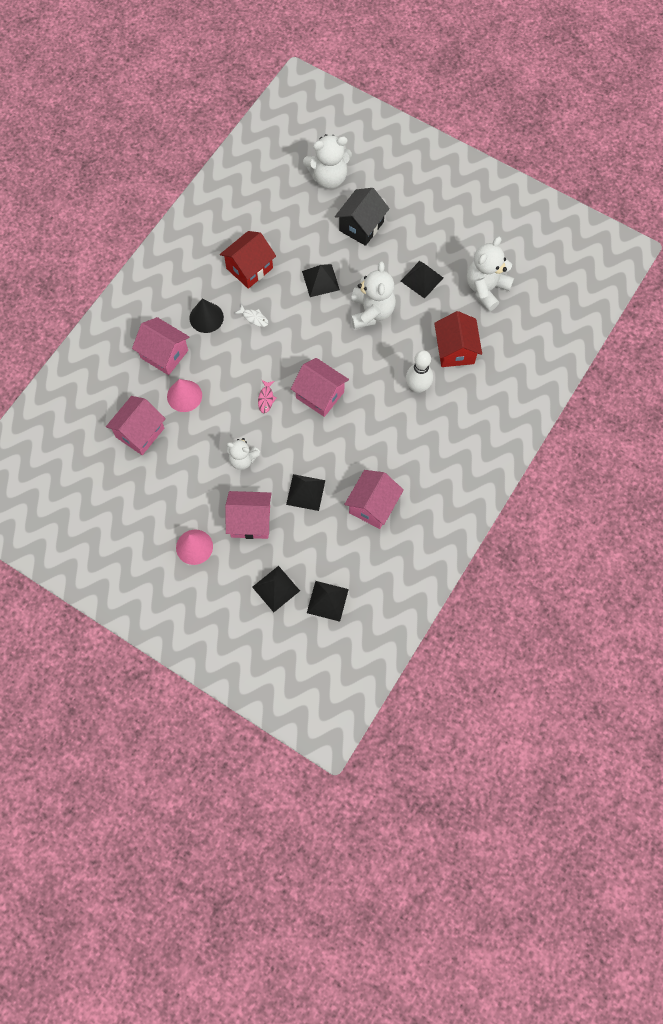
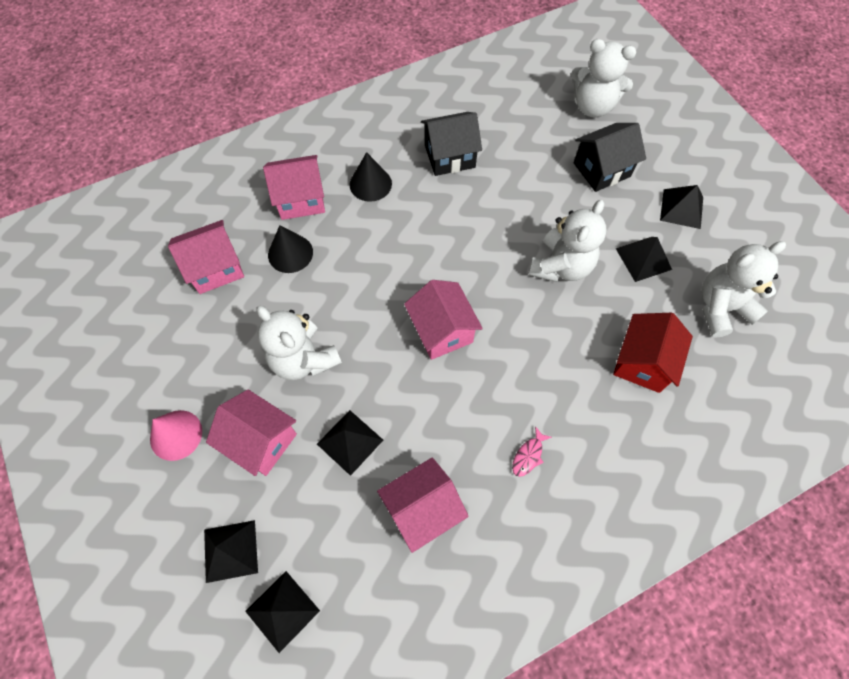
camera: 30 degrees right, 5 degrees down
pink house [132,317,189,375] -> pink house turned 75 degrees counterclockwise [263,155,325,220]
pink cone [167,379,202,412] -> black cone [268,225,313,273]
red house [220,231,276,289] -> black house [421,112,482,176]
white teddy bear [227,438,260,470] -> white teddy bear [256,306,342,380], size x1.59
white fish [235,304,268,327] -> none
pink fish [258,380,276,413] -> pink fish moved to [512,426,552,477]
black pyramid [302,264,340,297] -> black pyramid moved to [660,185,703,229]
white bowling pin [406,350,433,393] -> none

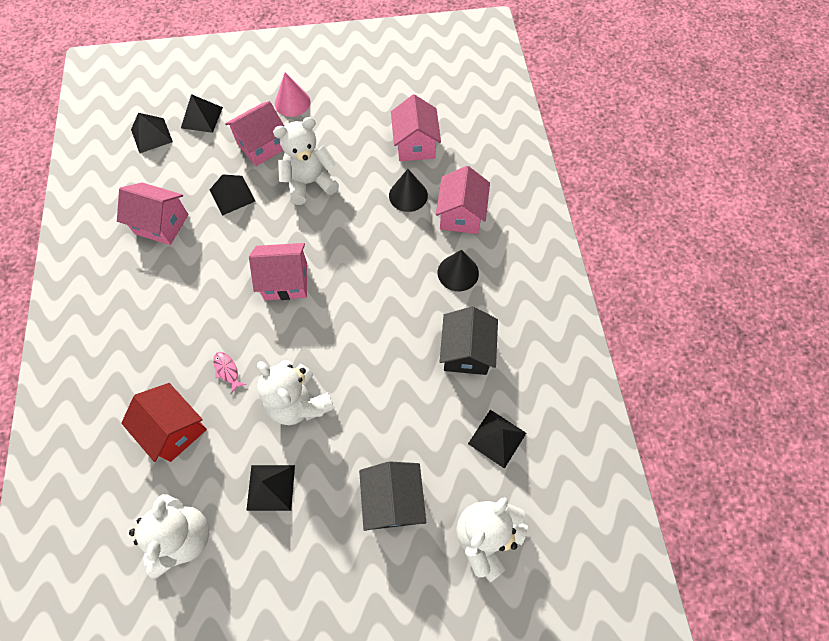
camera: 110 degrees right, 0 degrees up
pink house [377,458,469,553] -> pink house turned 60 degrees counterclockwise [117,182,189,245]
pink fish [512,426,552,477] -> pink fish moved to [213,352,246,393]
black pyramid [660,185,703,229] -> black pyramid moved to [468,410,526,469]

